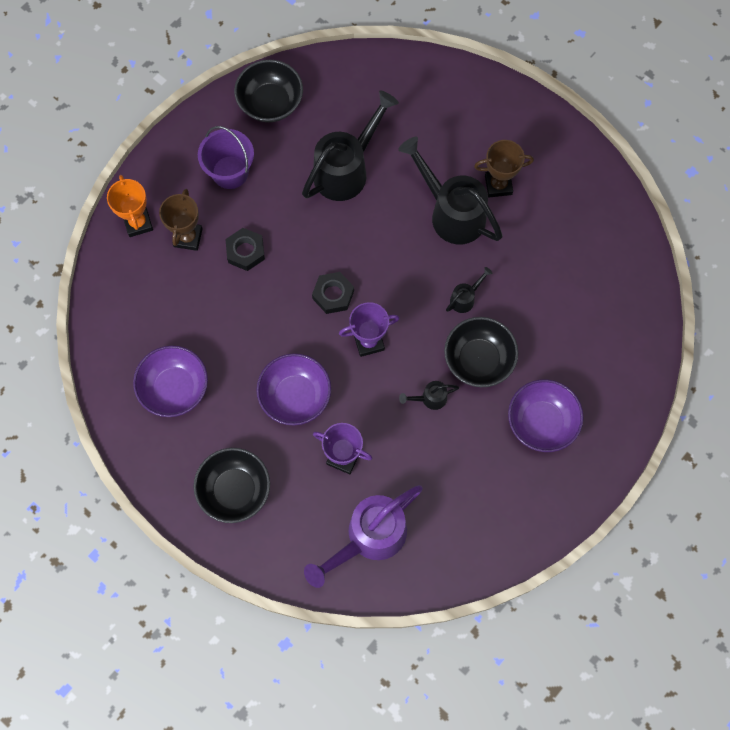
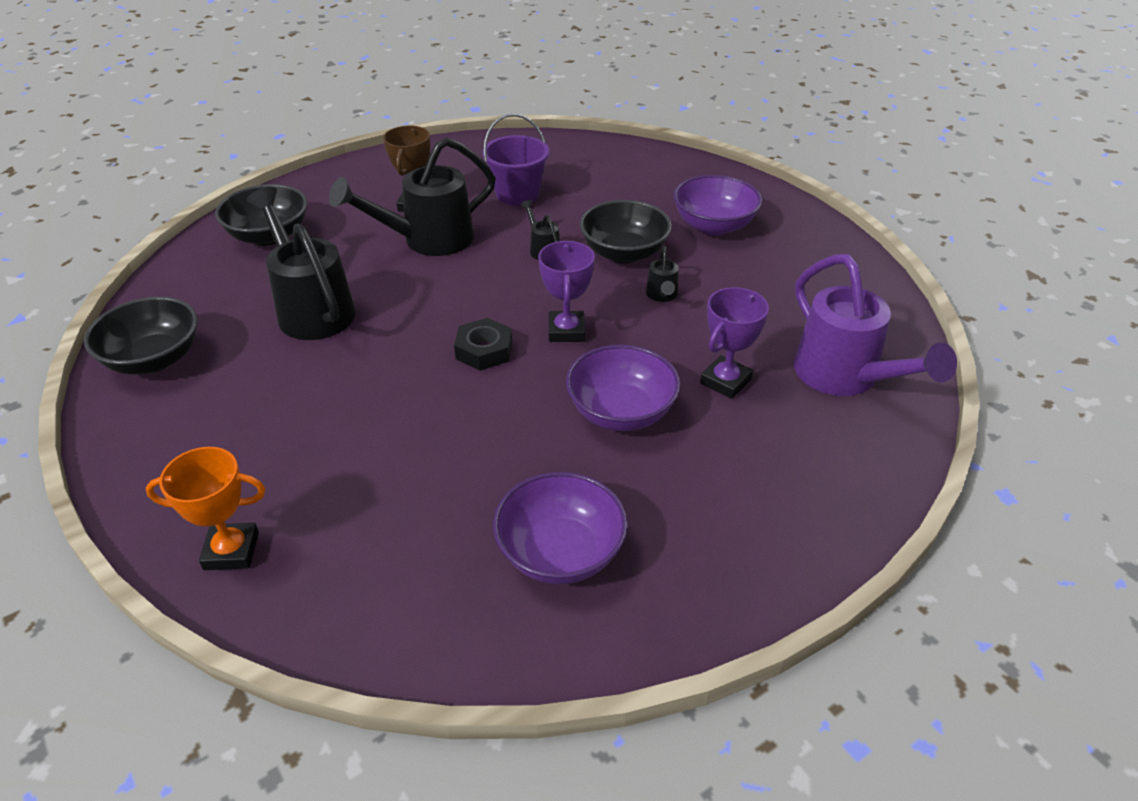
camera: 75 degrees left, 30 degrees down
brown trophy [159,189,203,251] -> none
black bowl [194,448,270,523] -> black bowl moved to [215,184,307,246]
purple bucket [198,126,254,189] -> purple bucket moved to [482,114,549,206]
black nut [225,228,265,271] -> none

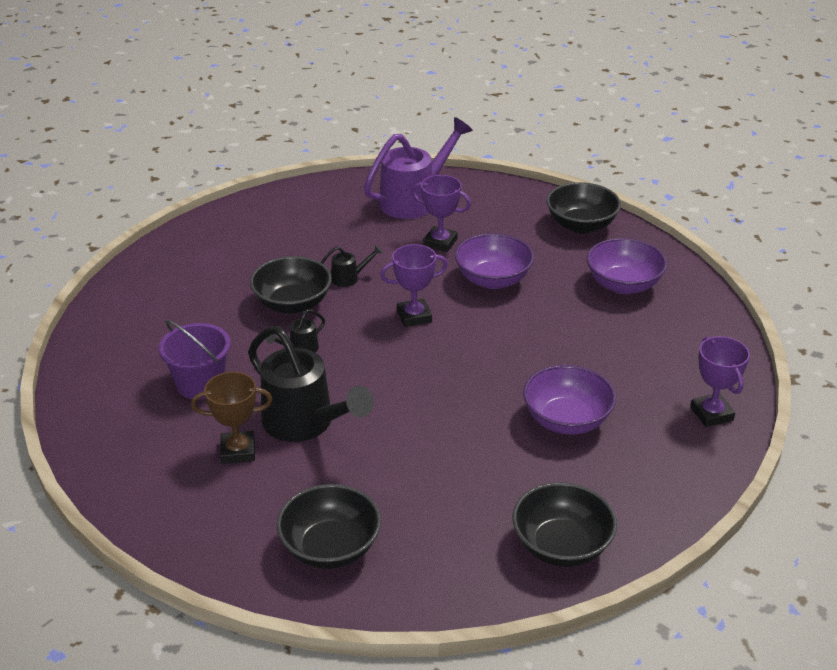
camera: 105 degrees left, 5 degrees down
orange trophy [146,447,265,570] -> purple trophy [690,336,750,427]
black watering can [247,187,356,340] -> none
black nut [454,318,512,371] -> none
purple bowl [674,175,762,235] -> purple bowl moved to [523,365,616,435]
none -> black bowl [546,182,621,233]

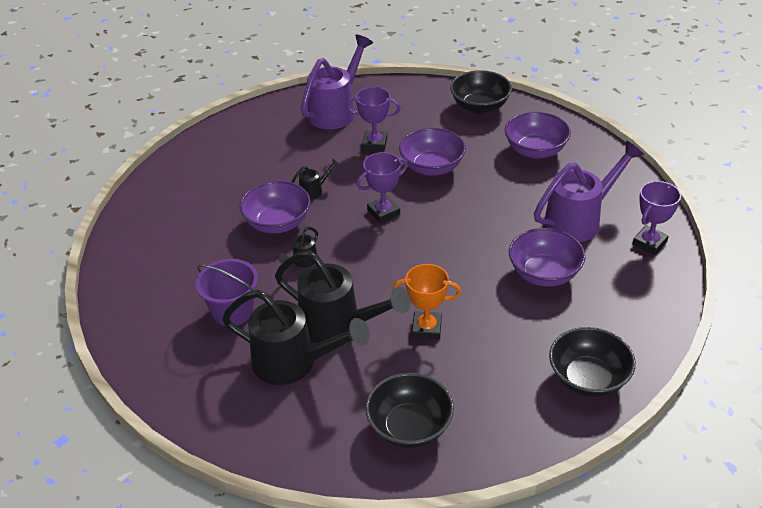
camera: 15 degrees left, 5 degrees up
brown trophy [191,372,273,464] -> black watering can [222,290,370,385]
black bowl [250,256,332,314] -> purple bowl [240,181,311,233]
purple trophy [690,336,750,427] -> purple trophy turned 75 degrees clockwise [632,181,681,255]
none -> orange trophy [393,264,461,339]
none -> purple watering can [534,140,644,242]

